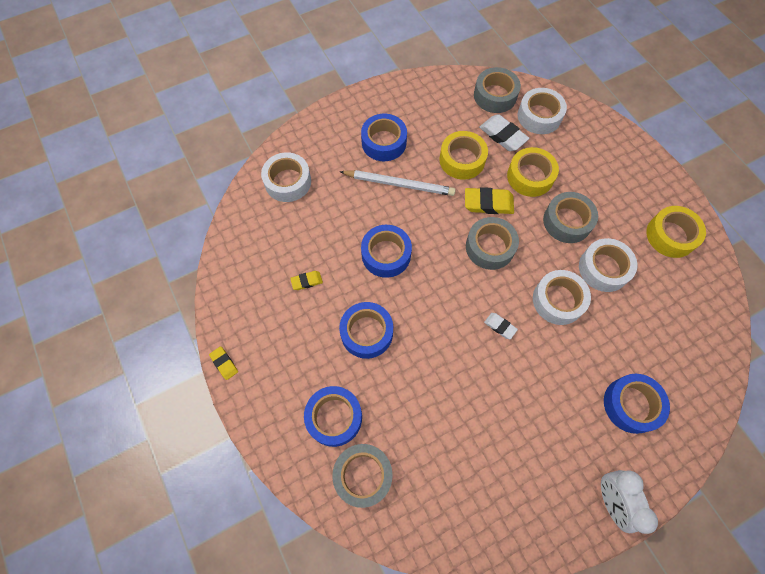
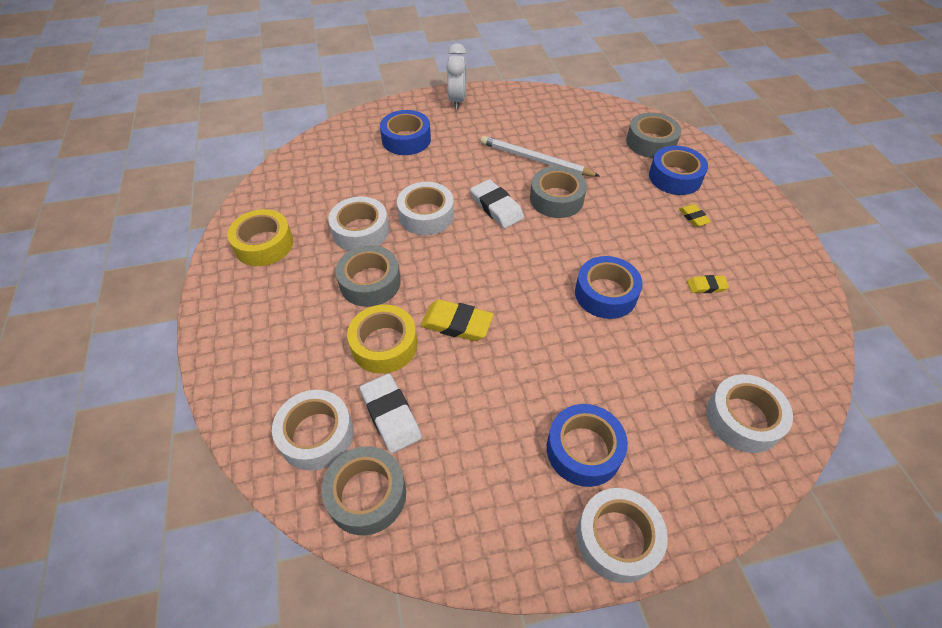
camera: 165 degrees left, 15 degrees down
yellow eraser [209,346,238,380] -> yellow eraser moved to [679,204,711,227]
white pencil [339,170,456,196] -> white pencil moved to [480,136,600,177]
blue tape [339,302,393,359] -> none
yellow tape [439,131,488,180] -> none
grey tape [466,217,519,270] -> grey tape moved to [530,166,587,218]
white eraser [484,313,518,339] -> white eraser [470,179,524,228], size x1.79
none -> white tape [576,488,668,583]

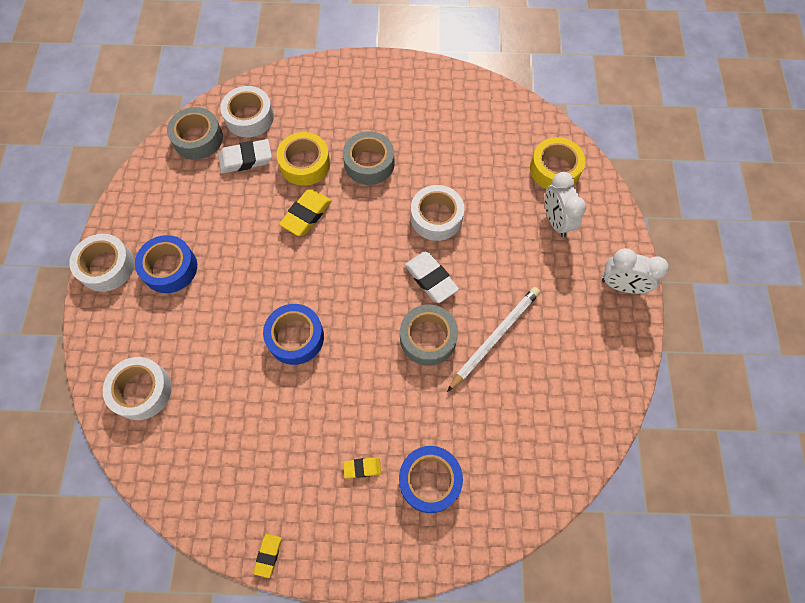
camera: 105 degrees right, 15 degrees up
yellow tape [227,209,293,266] -> yellow tape moved to [530,137,585,189]
white tape [328,196,389,251] -> none
blue tape [380,110,431,155] -> white clock [545,172,586,237]
white eraser [470,179,524,228] -> white eraser turned 75 degrees clockwise [405,252,459,303]
grey tape [626,113,681,158] -> none
yellow eraser [687,275,729,293] -> yellow eraser moved to [253,534,282,578]

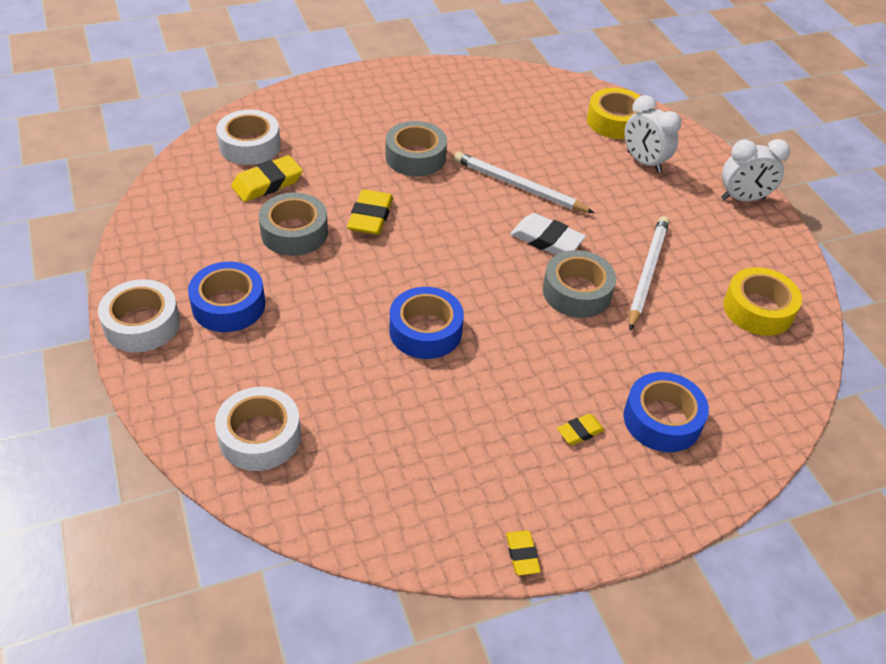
camera: 25 degrees left, 20 degrees down
grey tape [167,107,223,160] -> grey tape moved to [259,192,328,256]
white eraser [218,139,272,173] -> yellow eraser [231,155,303,202]
yellow tape [277,132,330,186] -> yellow tape moved to [723,267,802,336]
white tape [411,185,464,241] -> white pencil [454,152,594,213]

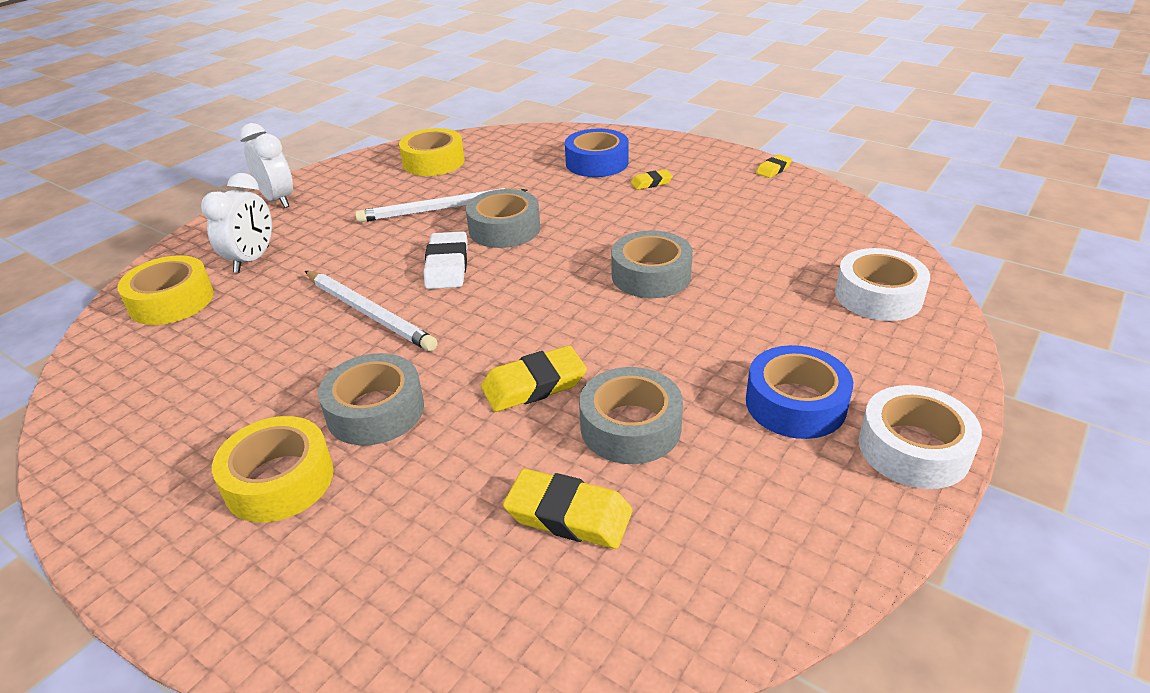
camera: 120 degrees left, 10 degrees down
white tape [216,110,281,165] -> none
blue tape [390,287,464,359] -> grey tape [611,230,693,298]
white pencil [454,152,594,213] -> white pencil turned 45 degrees counterclockwise [305,271,438,351]
yellow eraser [557,414,605,445] -> yellow eraser turned 45 degrees counterclockwise [631,169,673,190]
none -> yellow tape [212,416,334,522]

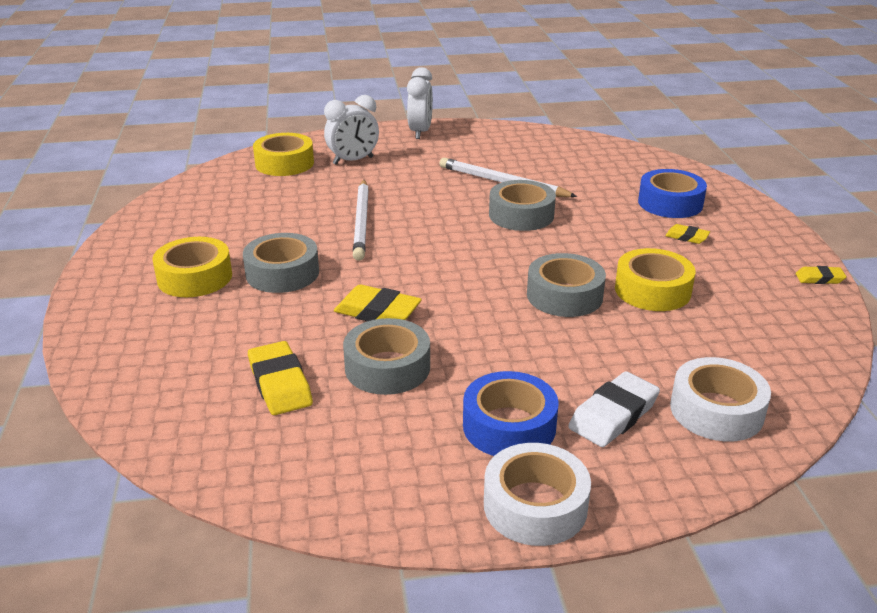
camera: 45 degrees right, 5 degrees down
yellow tape [399,128,465,176] -> yellow tape moved to [615,248,695,311]
white eraser [424,231,467,289] -> white eraser moved to [568,371,660,447]

